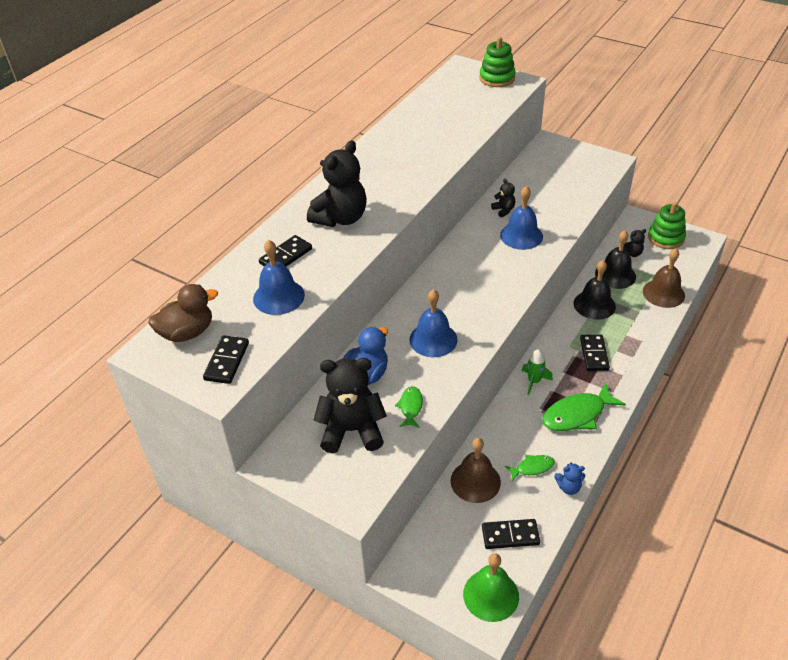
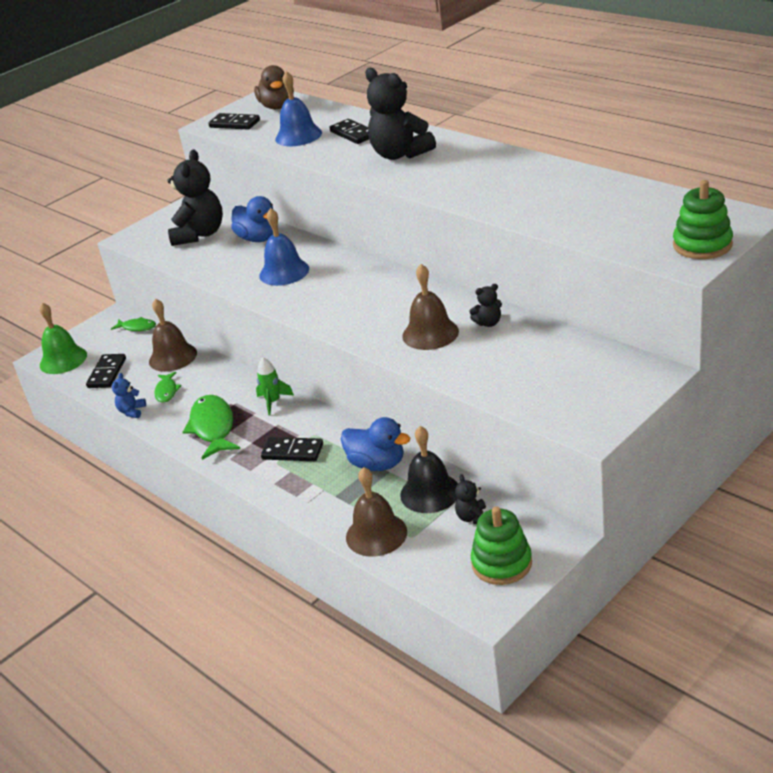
camera: 105 degrees right, 10 degrees down
green fish [395,386,423,428] -> green fish moved to [111,317,156,331]
blue bell [500,186,543,250] -> brown bell [402,264,459,350]
black bell [574,260,616,320] -> blue duck [341,417,410,471]

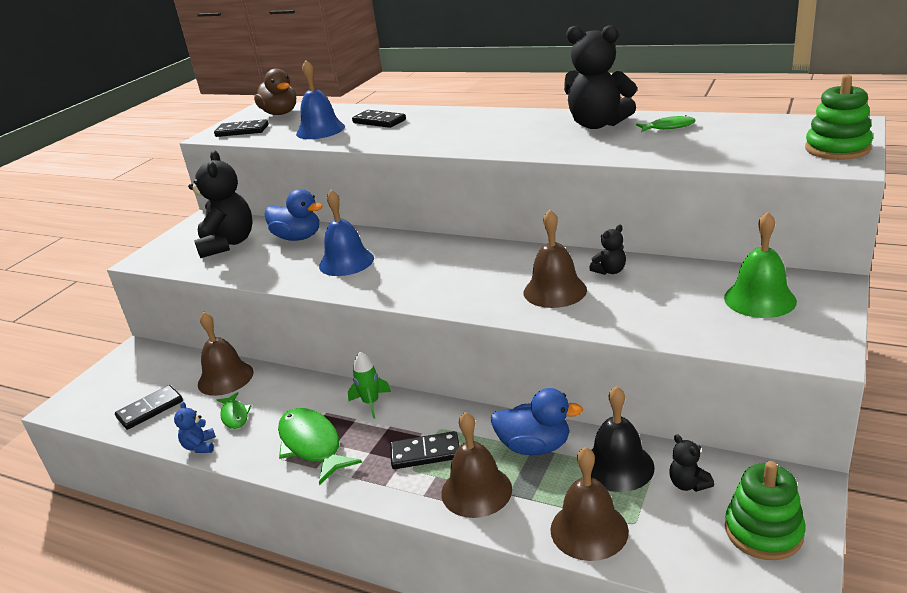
camera: 20 degrees left, 5 degrees down
green bell [40,302,87,374] -> green bell moved to [724,212,797,318]
black domino [86,354,126,388] -> black domino turned 60 degrees clockwise [115,385,183,430]
green fish [111,317,156,331] -> green fish moved to [636,115,696,132]
black teddy bear [365,68,436,160] -> black teddy bear moved to [564,25,637,129]
none -> brown bell [441,412,512,518]

